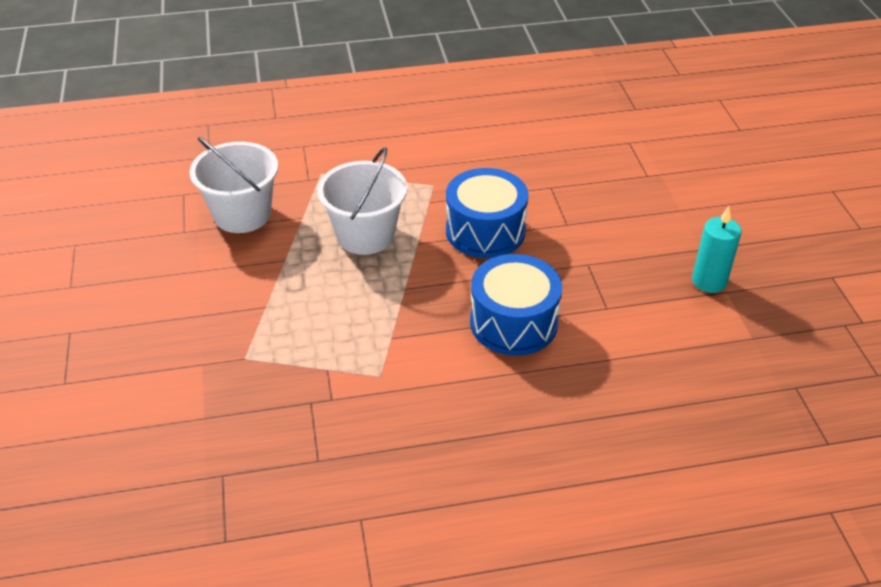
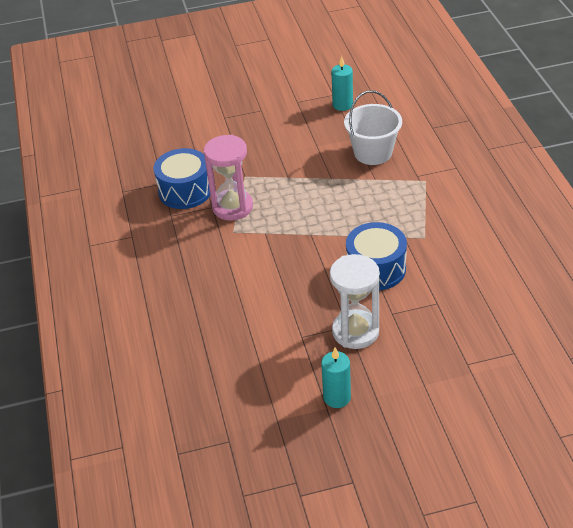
camera: 90 degrees right, 0 degrees up
white bucket [317,147,407,255] -> none
blue drum [470,254,562,356] -> blue drum moved to [154,148,210,209]
none -> pink hourglass [204,135,253,221]
none -> white hourglass [330,254,380,349]
none -> turquoise candle [331,56,353,111]

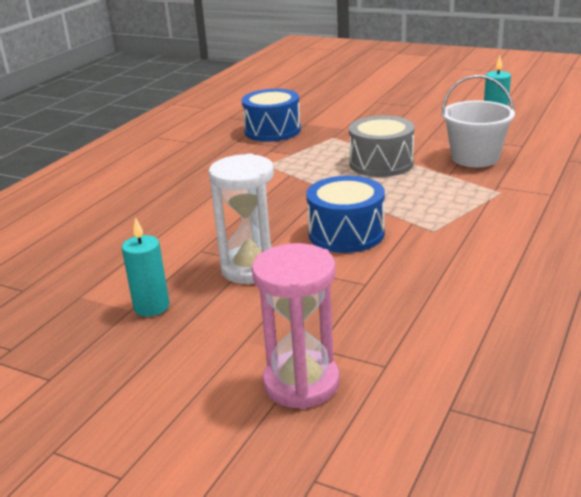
camera: 40 degrees right, 15 degrees down
pink hourglass [204,135,253,221] -> pink hourglass moved to [252,243,340,409]
none -> grey drum [349,116,414,177]

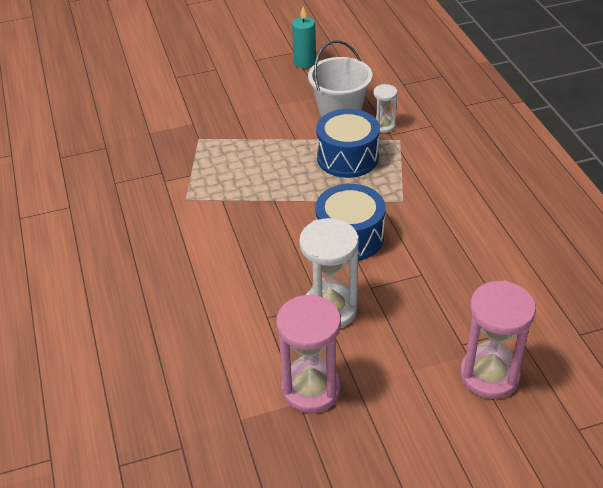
camera: 45 degrees left, 15 degrees up
turquoise candle [122,217,170,317] -> pink hourglass [276,294,341,413]
blue drum [242,89,301,142] -> blue drum moved to [316,109,380,178]
grey drum [349,116,414,177] -> none
none -> white hourglass [373,84,397,133]

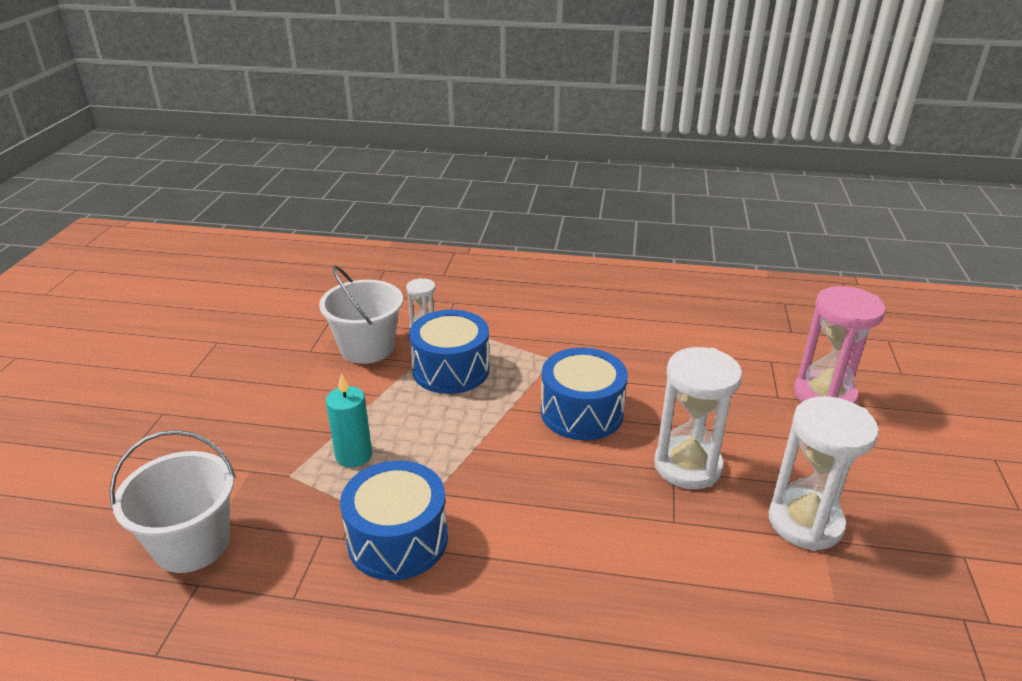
camera: 65 degrees left, 10 degrees down
pink hourglass [276,294,341,413] -> white hourglass [768,396,879,551]
turquoise candle [292,7,316,68] -> turquoise candle moved to [326,373,372,467]
none -> white bucket [109,430,236,573]
none -> blue drum [340,460,448,581]

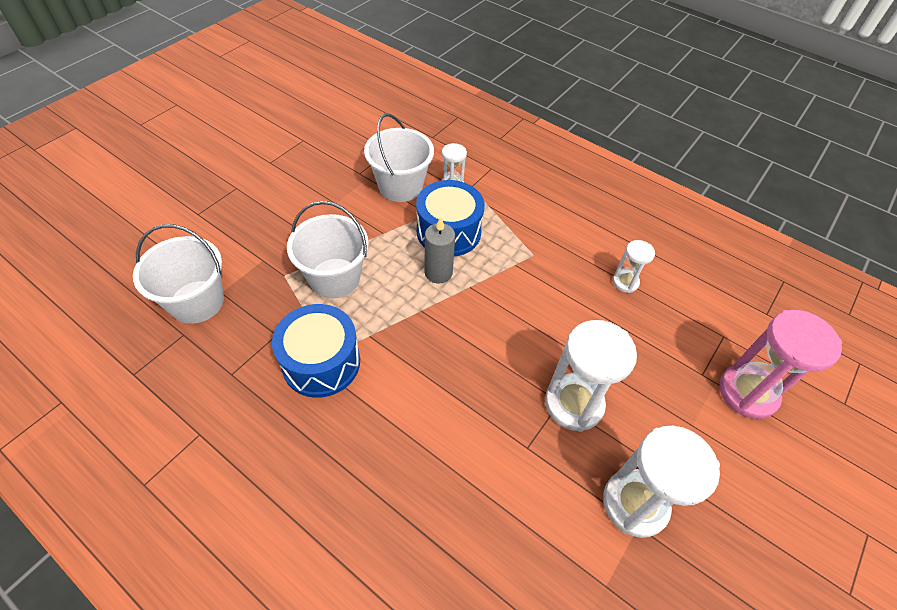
camera: 25 degrees right, 20 degrees up
turquoise candle [326,373,372,467] -> white bucket [287,201,369,298]
blue drum [541,348,628,440] -> none
none -> grey candle [425,217,455,283]
none -> white hourglass [613,240,655,293]

